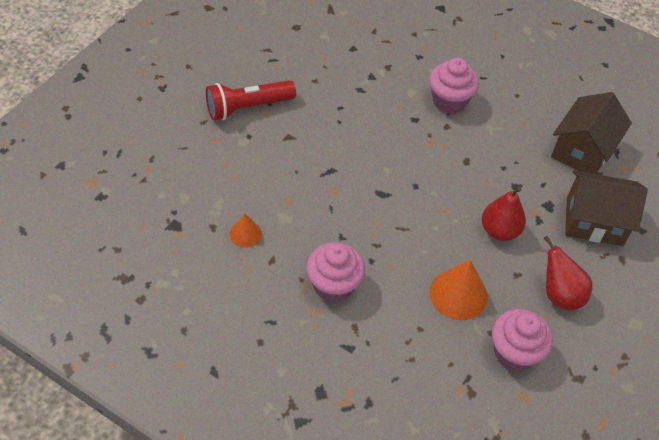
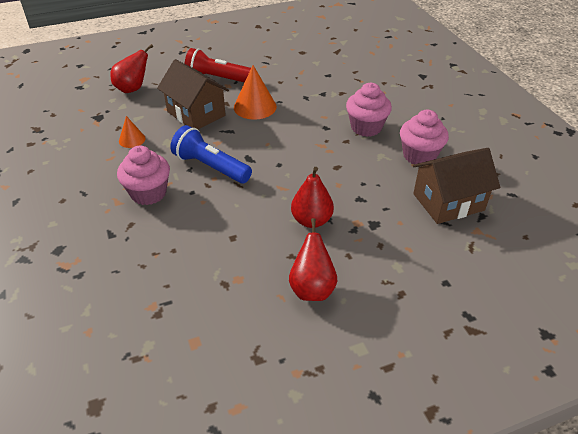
camera: 40 degrees right, 10 degrees down
orange cone [430,260,488,320] -> orange cone moved to [234,65,277,120]
pink cupcake [492,309,553,371] -> pink cupcake moved to [400,110,449,164]
brown house [565,170,648,246] -> brown house moved to [157,59,229,129]
none -> red pear [110,44,153,93]
none -> blue flashlight [171,125,252,183]

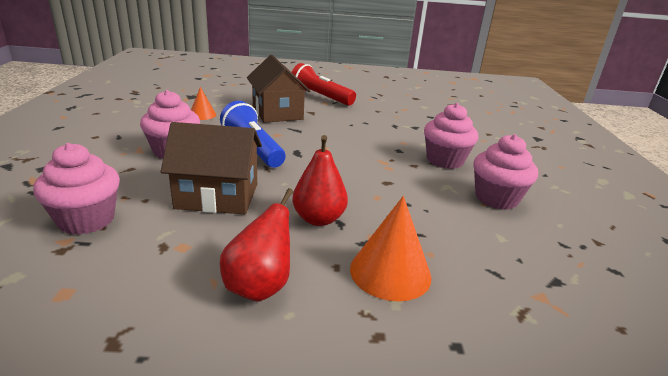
camera: 20 degrees right, 15 degrees down
red pear [110,44,153,93] -> none
orange cone [234,65,277,120] -> orange cone moved to [350,196,432,301]
brown house [413,148,500,224] -> brown house moved to [161,122,262,214]
none -> pink cupcake [33,143,120,235]

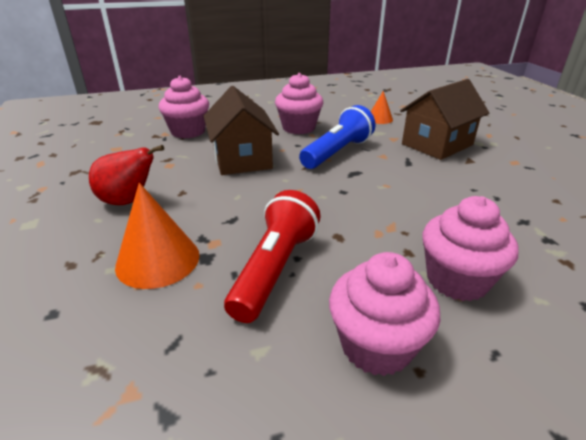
camera: 75 degrees right, 5 degrees up
red flashlight [292,63,356,106] -> red flashlight moved to [224,190,320,323]
red pear [292,135,348,226] -> none

